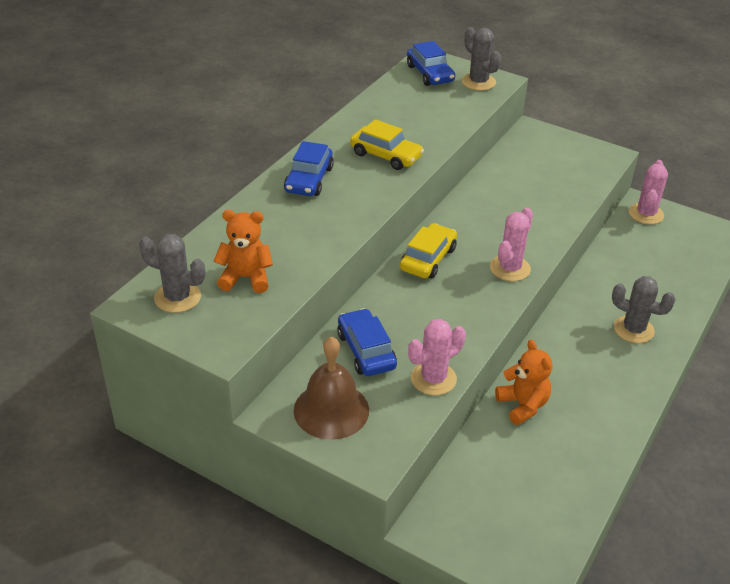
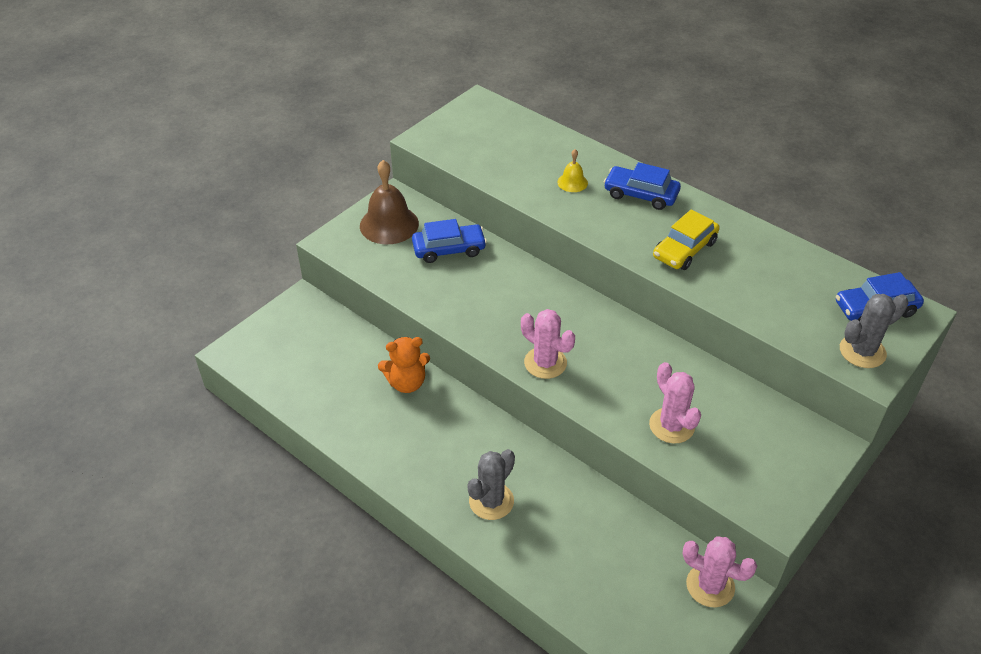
camera: 100 degrees right, 5 degrees up
grey cactus [139,234,205,313] -> none
orange teddy bear [214,210,273,293] -> none
yellow car [400,223,457,278] -> none
pink cactus [408,319,466,395] -> pink cactus moved to [649,362,701,444]
none -> yellow bell [557,149,588,192]

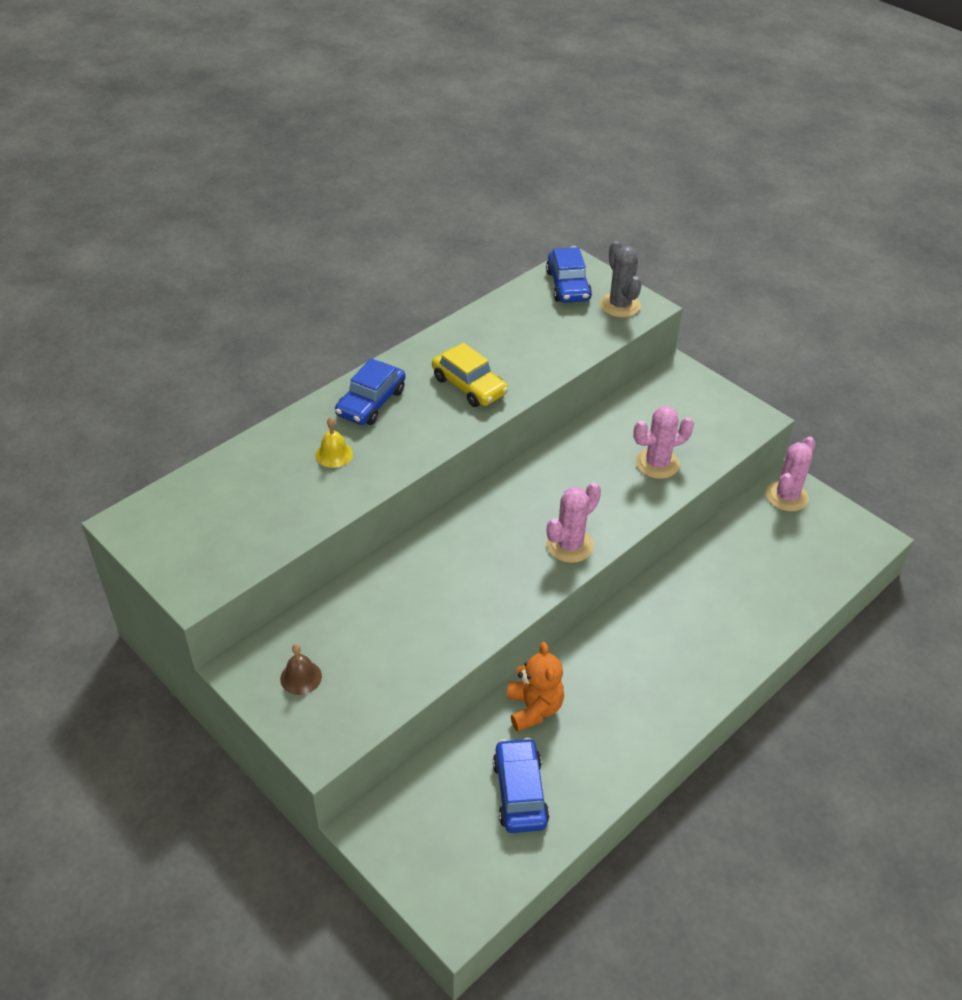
camera: 85 degrees left, 0 degrees up
brown bell [360,160,419,244] -> brown bell [280,644,322,695], size x0.50
blue car [412,219,487,263] -> blue car moved to [493,738,549,833]
grey cactus [467,449,515,520] -> none

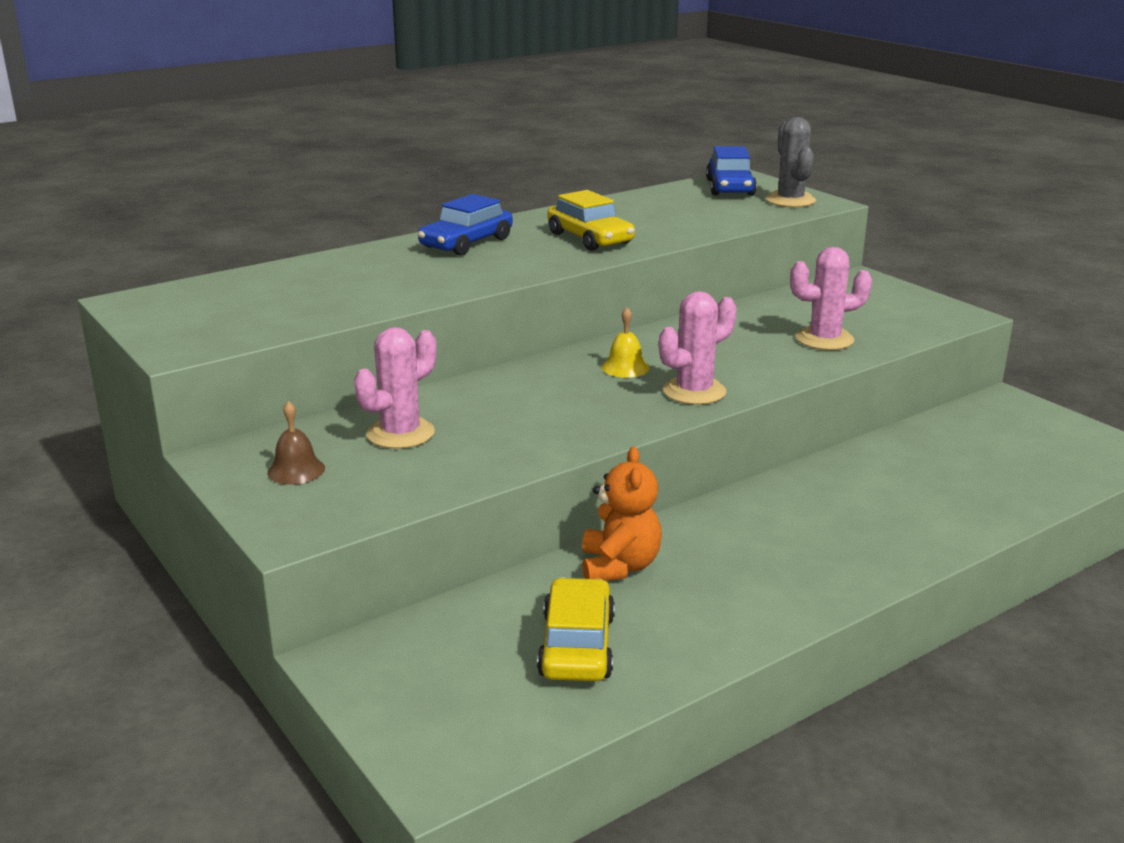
camera: 10 degrees right, 20 degrees down
yellow bell [316,417,353,468] -> yellow bell moved to [602,307,649,378]
blue car [493,738,549,833] -> yellow car [537,577,615,681]
pink cactus [766,436,815,512] -> pink cactus moved to [354,327,437,449]

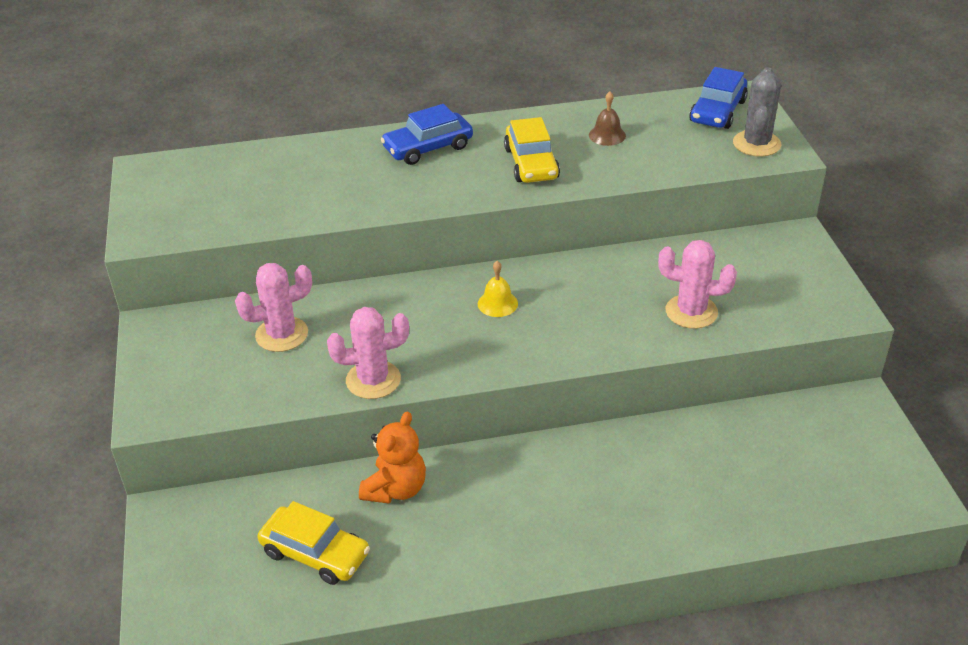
camera: 25 degrees right, 15 degrees up
brown bell [267,401,325,485] -> brown bell moved to [589,91,626,146]
yellow car [537,577,615,681] -> yellow car turned 90 degrees clockwise [257,501,370,585]
pink cactus [659,291,737,405] -> pink cactus moved to [327,307,409,399]

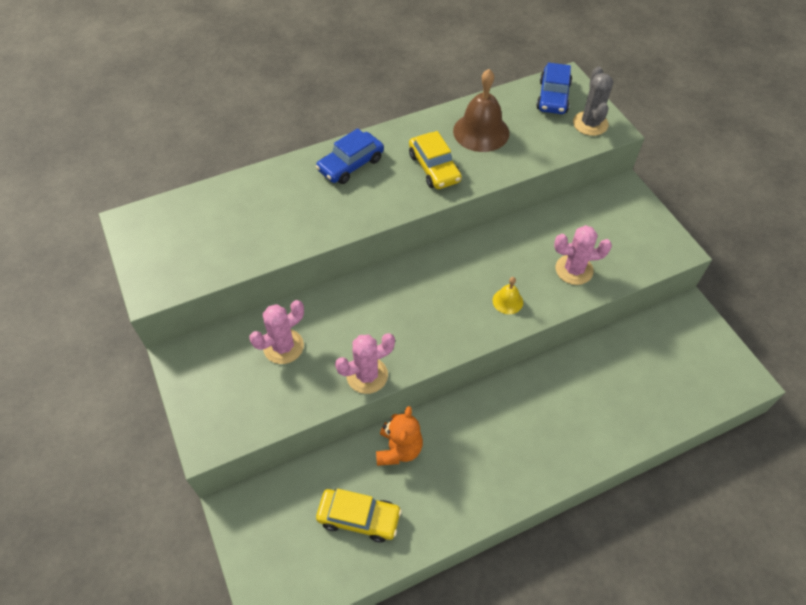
camera: 15 degrees left, 15 degrees up
yellow bell [478,261,518,317] -> yellow bell moved to [493,277,523,314]
brown bell [589,91,626,146] -> brown bell [453,69,509,152], size x2.00

